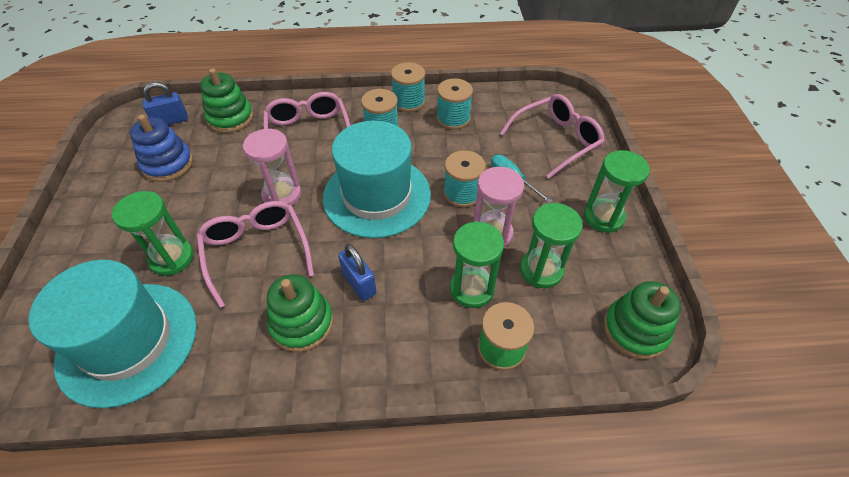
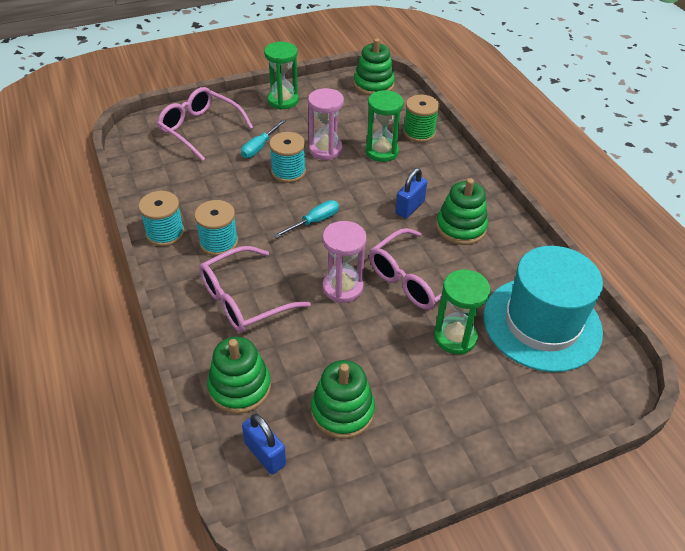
camera: 110 degrees left, 5 degrees down
blue stacking toy [130,114,193,182] -> green stacking toy [311,360,375,439]
turquoise hat [323,121,431,238] -> turquoise screwdriver [274,200,339,238]
turquoise spool [437,78,473,130] -> none
green hourglass [520,203,583,288] -> none

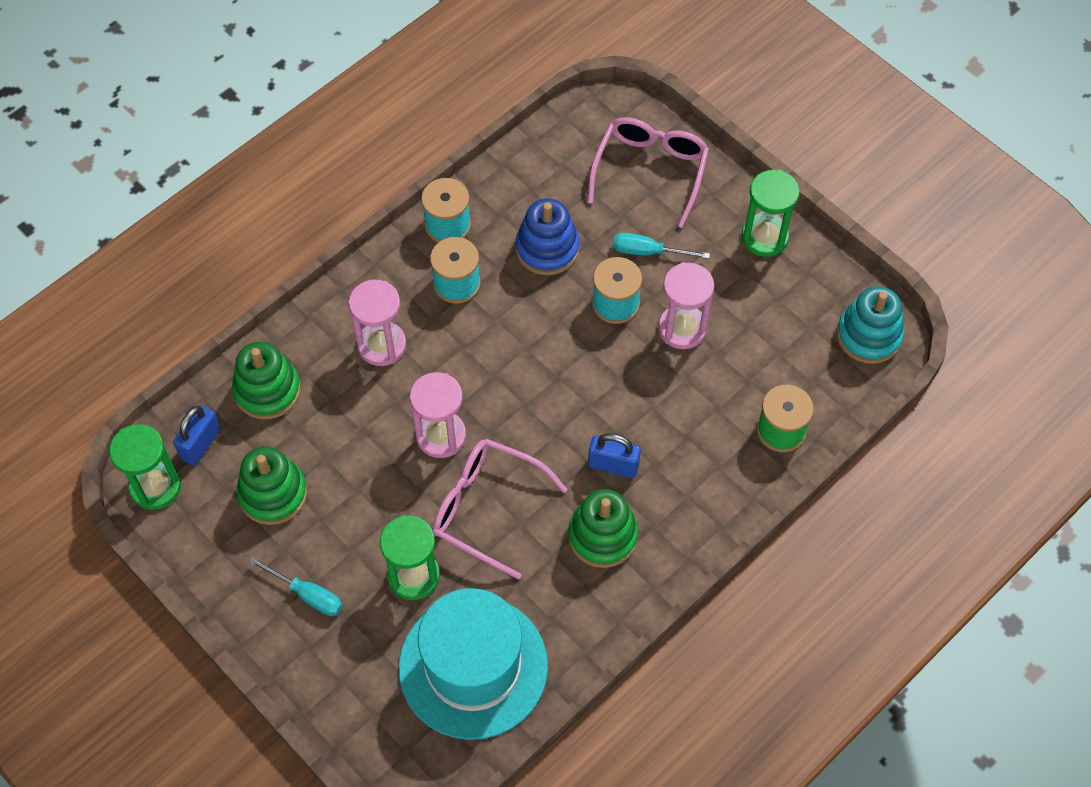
camera: 70 degrees right, 15 degrees up
pink glasses [199,246,311,333] -> pink hourglass [349,280,406,366]
turquoise screwdriver [274,200,339,238] -> turquoise screwdriver moved to [249,556,343,616]
green stacking toy [354,38,395,96] -> turquoise stacking toy [837,286,904,364]
green hourglass [365,90,404,162] -> green hourglass moved to [109,424,181,510]
none -> blue stacking toy [516,198,579,275]

